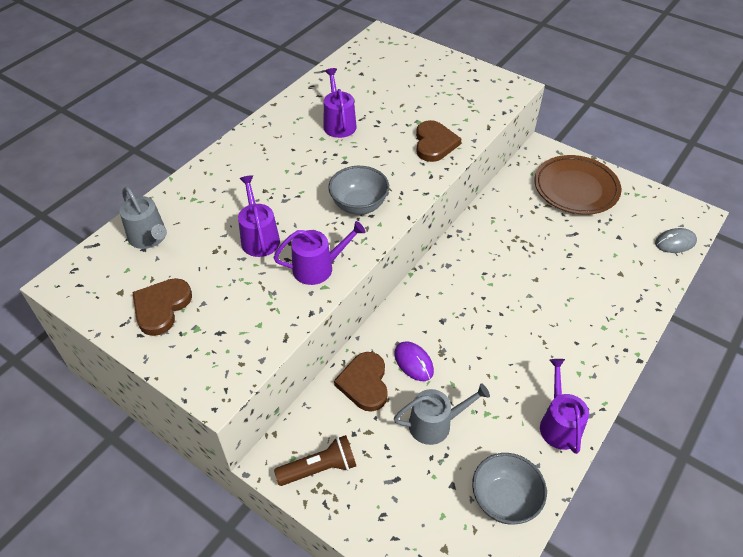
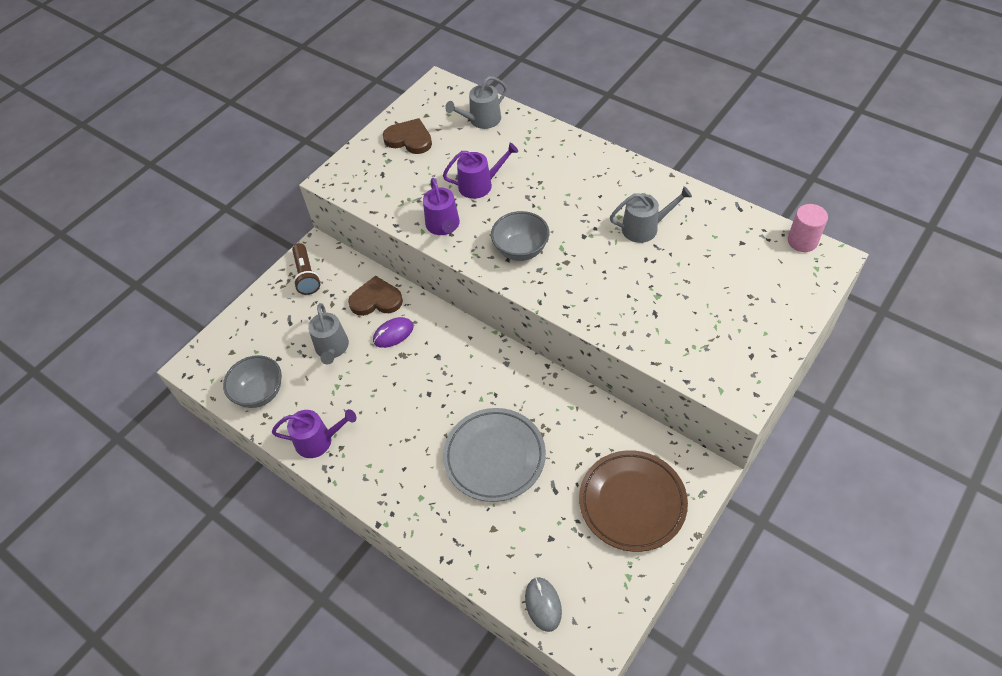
camera: 95 degrees right, 5 degrees up
purple watering can [323,68,357,138] -> grey watering can [610,186,692,243]
brown heart [416,120,462,162] -> none
none -> grey plate [443,408,546,502]
none -> pink cylinder [788,204,828,252]

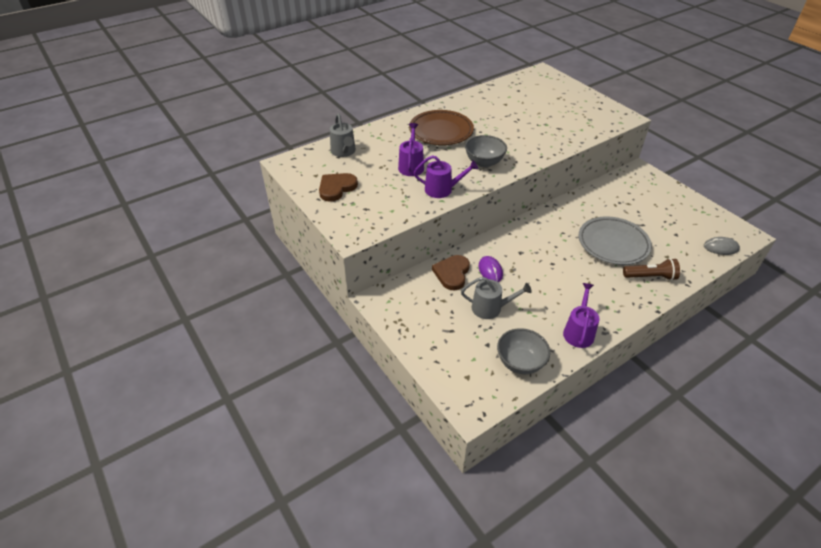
camera: 75 degrees left, 10 degrees down
brown flashlight [292,243,320,295] -> brown flashlight moved to [623,258,680,281]
brown plate [579,450,688,552] -> brown plate moved to [409,110,474,145]
grey watering can [610,186,692,243] -> none
pink cylinder [788,204,828,252] -> none

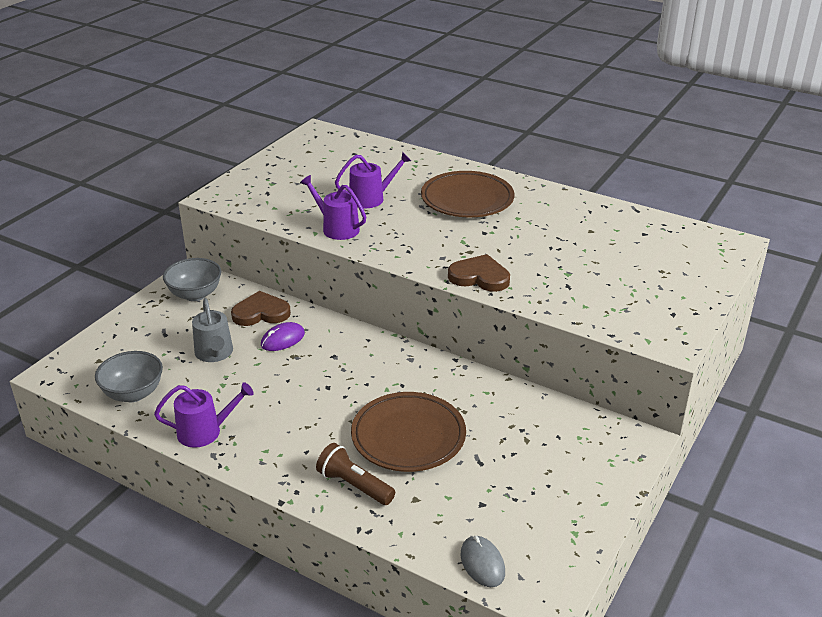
camera: 65 degrees right, 10 degrees down
brown heart [319,173,358,202] -> brown heart moved to [448,254,510,292]
grey watering can [330,113,356,157] -> none
purple watering can [414,155,478,198] -> purple watering can turned 150 degrees clockwise [300,175,366,240]
grey bowl [465,135,507,167] -> grey bowl moved to [163,258,221,301]
grey plate [578,216,652,265] -> brown plate [351,392,466,472]
brown flashlight [623,258,680,281] -> brown flashlight turned 150 degrees clockwise [316,443,395,505]

